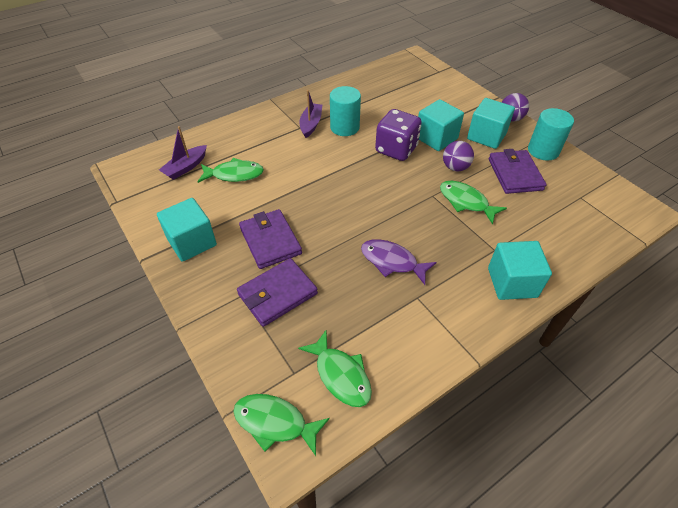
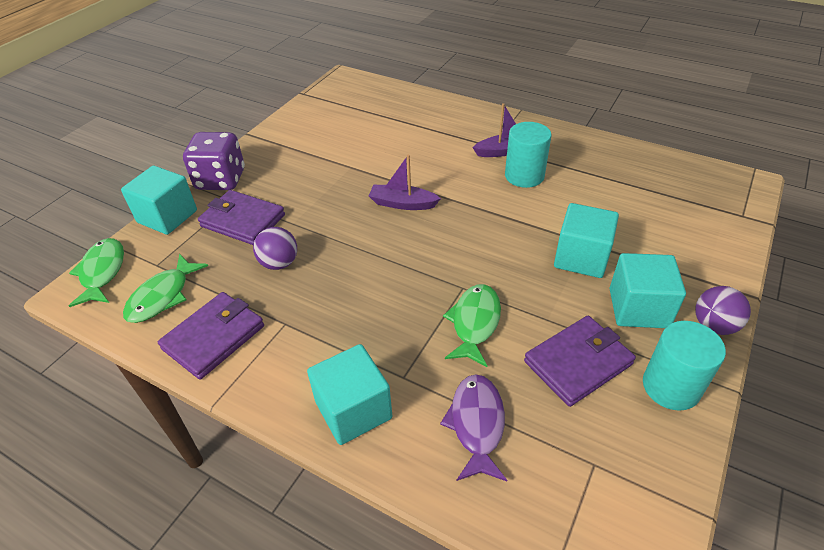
camera: 65 degrees right, 5 degrees down
turquoise cube [157,198,217,262] -> turquoise cube moved to [121,166,197,235]
purple boat [159,126,207,180] -> purple boat moved to [369,155,441,210]
green fish [197,158,264,183] -> none
purple wallet [239,209,302,269] -> purple wallet moved to [158,292,264,379]
purple fish [361,239,437,285] -> purple fish moved to [440,374,507,481]
purple dice [375,109,422,161] -> purple dice moved to [183,132,245,190]
purple ball [443,141,474,172] -> purple ball moved to [253,227,297,270]

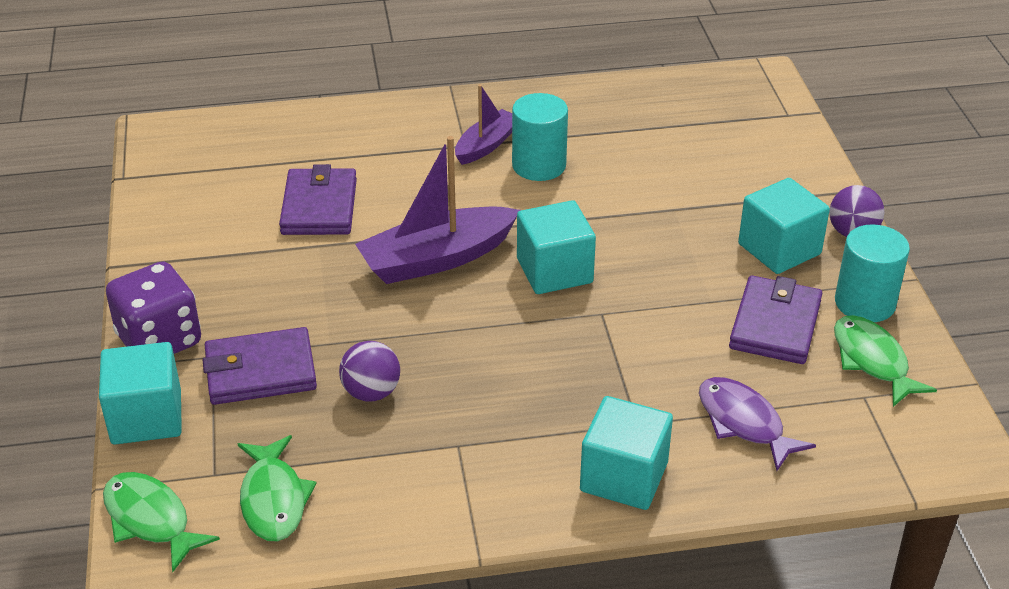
camera: 40 degrees left, 5 degrees down
purple wallet [158,292,264,379] -> purple wallet moved to [279,164,357,235]
purple boat [369,155,441,210] -> purple boat [355,136,520,284], size x1.69
green fish [443,284,501,367] -> green fish moved to [834,315,937,407]
turquoise cube [554,203,619,278] -> turquoise cube moved to [517,200,596,294]

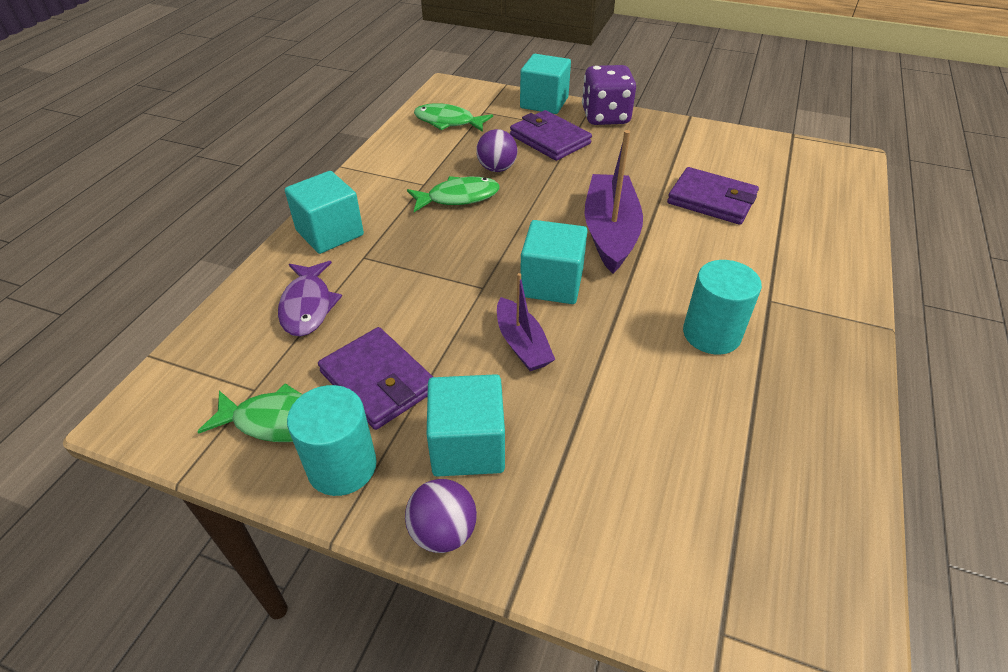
camera: 120 degrees right, 5 degrees up
green fish [103,472,220,572] -> green fish moved to [407,176,500,212]
purple wallet [203,327,317,405] -> purple wallet turned 60 degrees counterclockwise [510,110,592,161]
purple boat [455,84,512,165] -> purple boat moved to [497,273,555,371]
purple fish [699,377,816,471] -> purple fish turned 90 degrees clockwise [278,261,342,336]

